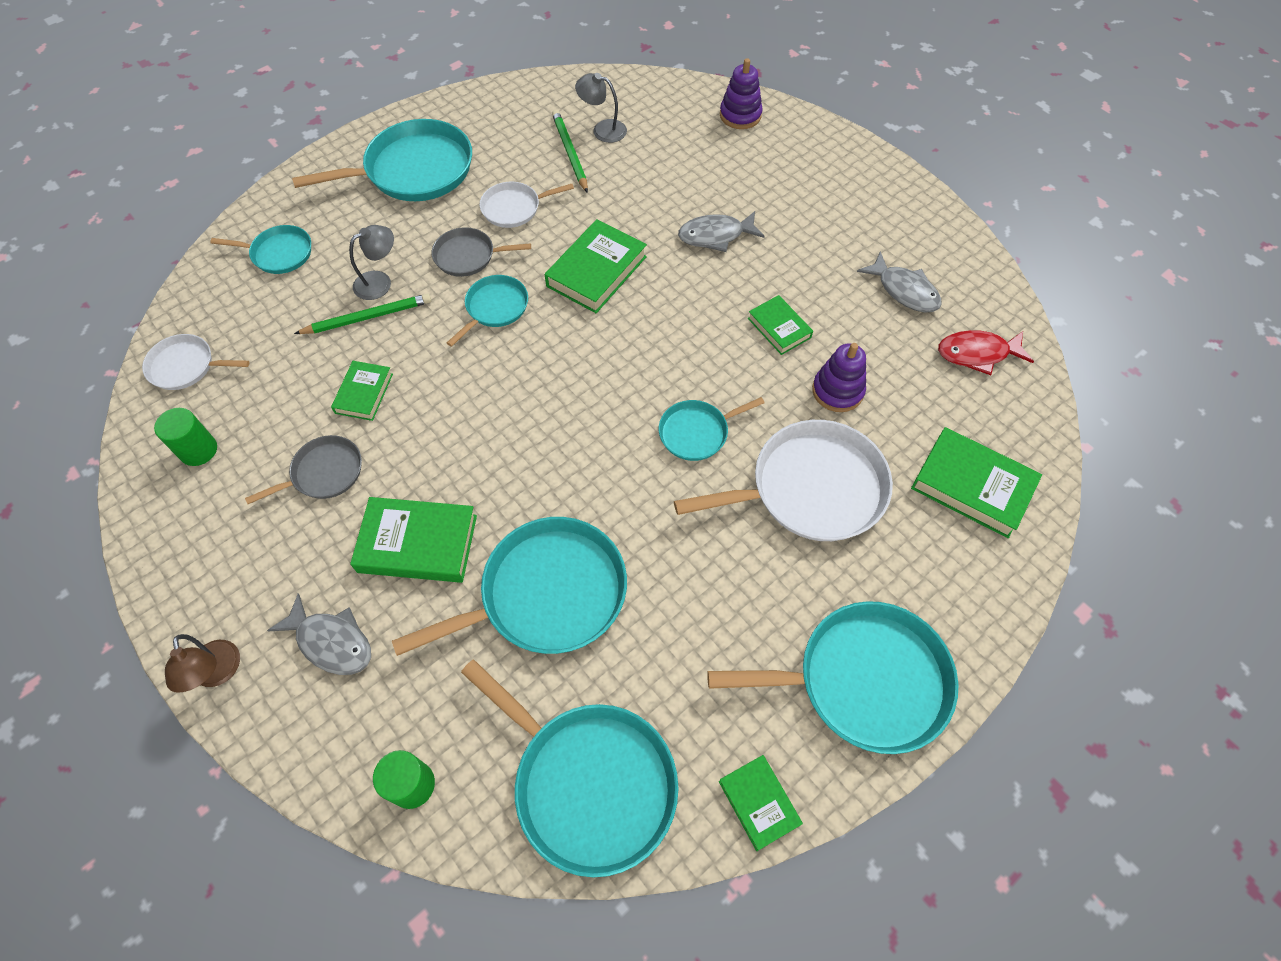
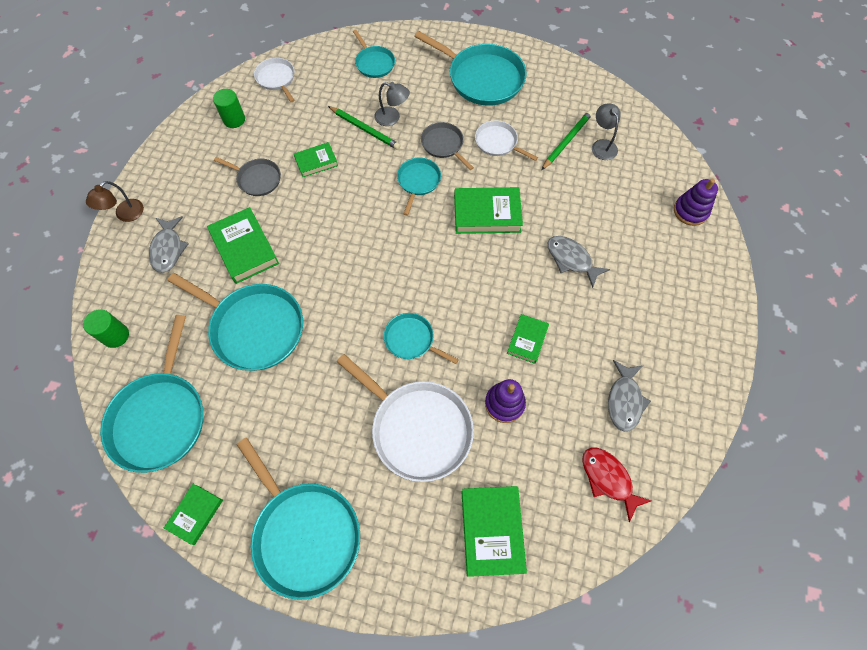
camera: 55 degrees right, 5 degrees up
turquoise pan [447,275,528,347] -> turquoise pan turned 75 degrees counterclockwise [397,158,441,216]

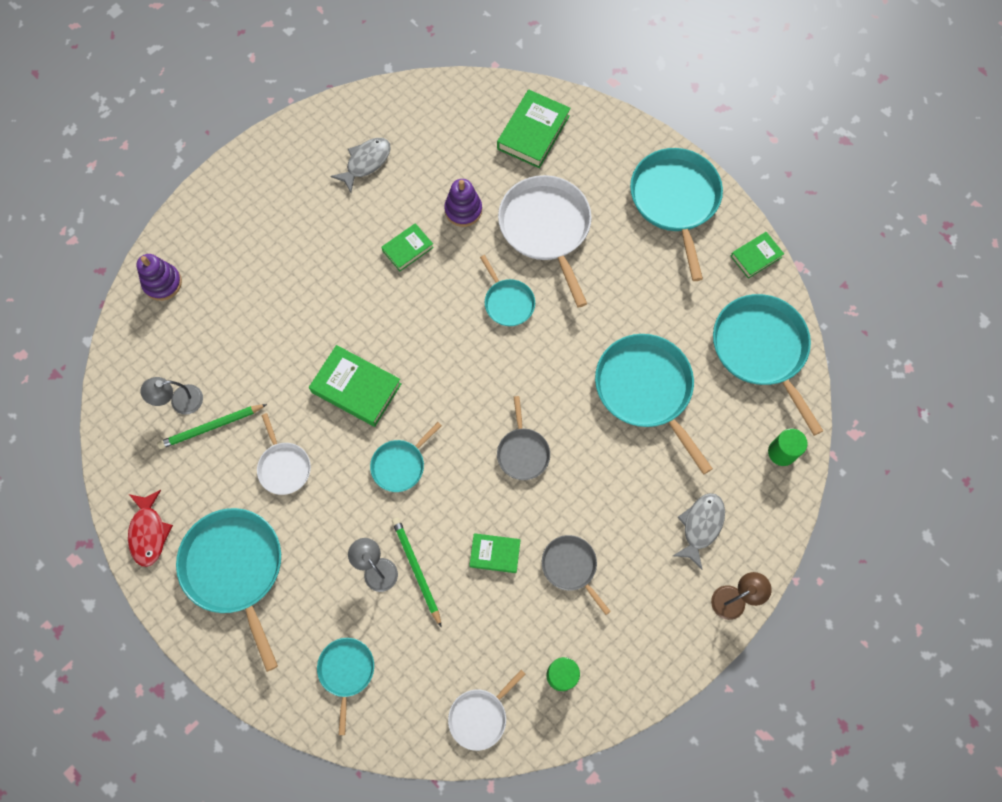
camera: 150 degrees left, 5 degrees up
turquoise pan [100,315,203,473] -> turquoise pan turned 60 degrees counterclockwise [713,294,823,436]
green book [207,207,279,284] -> none
white pan [254,58,295,102] -> white pan turned 45 degrees clockwise [448,670,526,751]
grey pan [421,122,474,170] -> grey pan moved to [497,396,550,480]
grey fish [548,236,610,288] -> none
red fish [582,447,651,522] -> red fish moved to [128,490,173,567]
grey lamp [592,104,621,160] -> grey lamp turned 60 degrees clockwise [141,377,203,415]

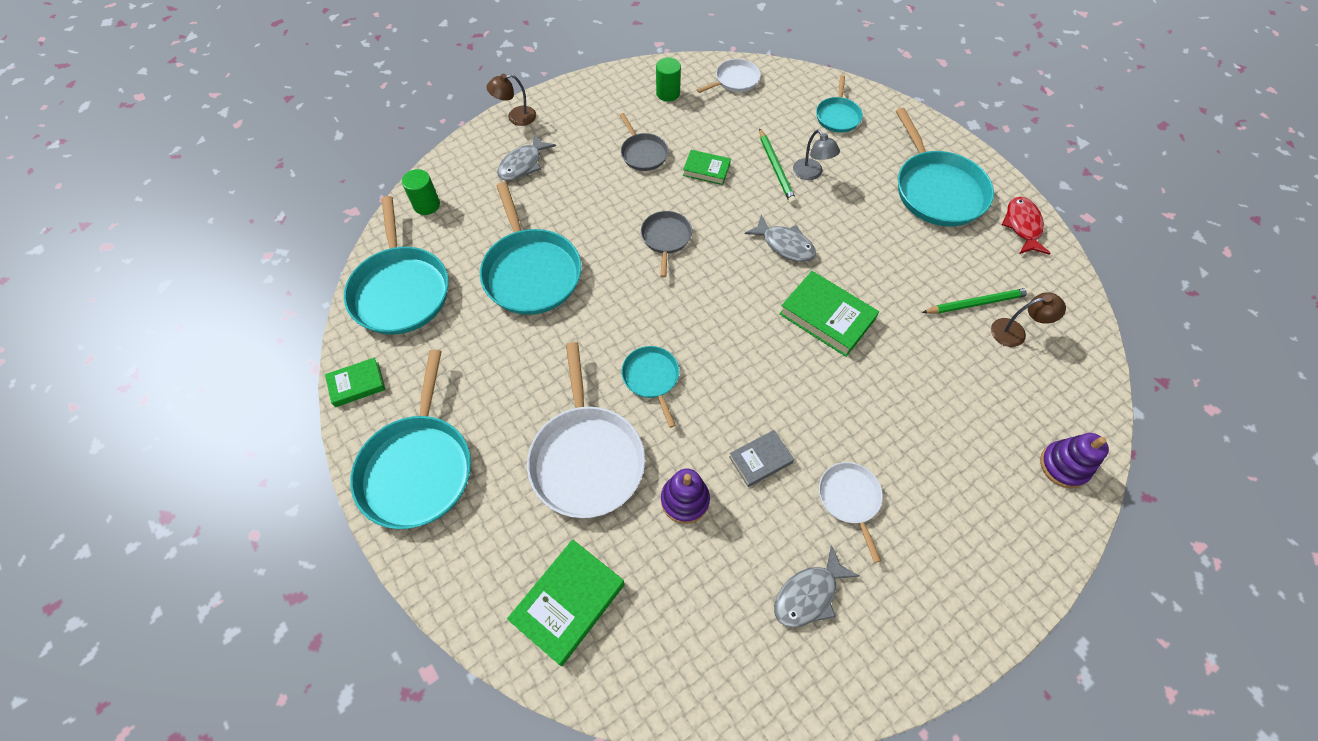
camera: 170 degrees left, 10 degrees down
grey lamp [141,377,203,415] -> brown lamp [991,292,1066,347]
white pan [257,413,311,495] -> white pan moved to [819,462,883,563]
turquoise pan [370,422,442,492] -> grey fish [745,215,816,262]
green book [381,223,434,271] -> grey book [729,430,794,487]

